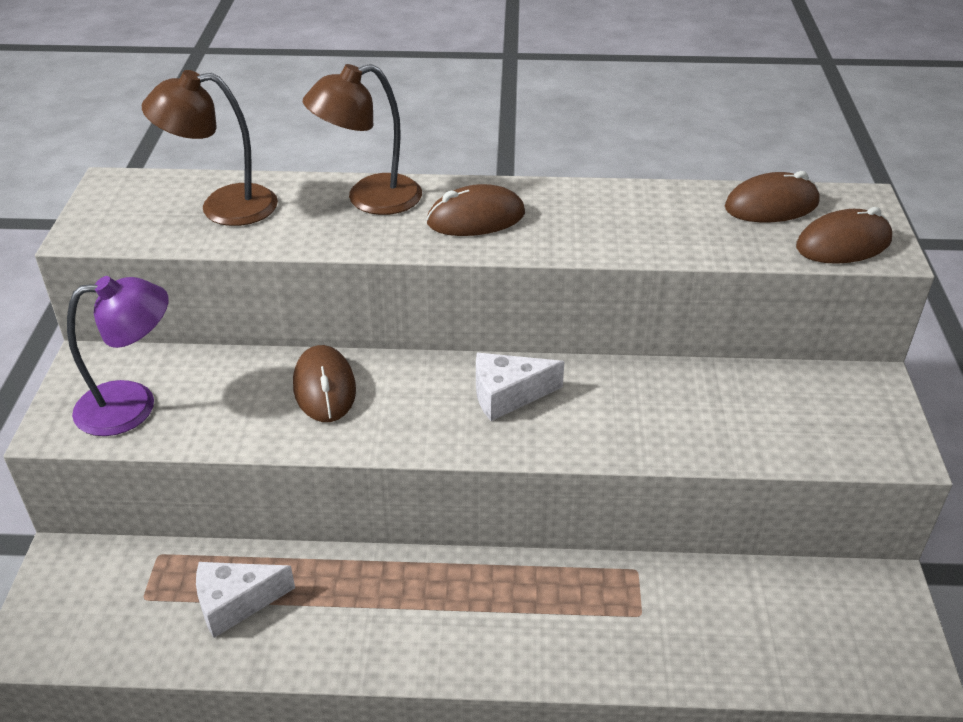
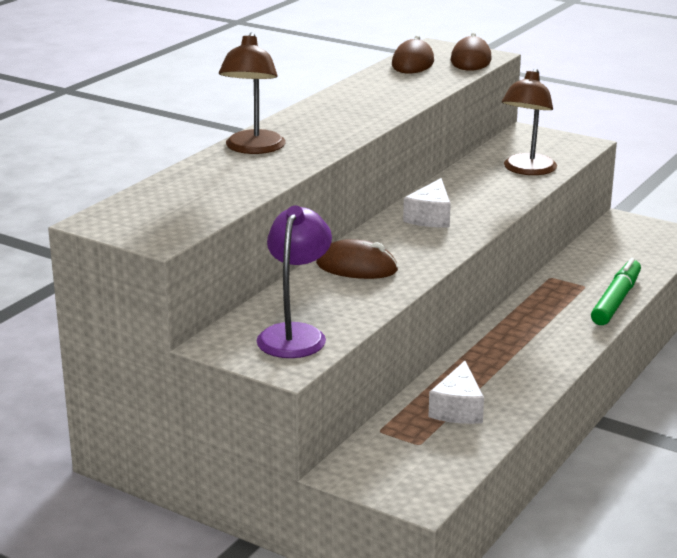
camera: 60 degrees left, 15 degrees down
brown lamp [142,70,278,226] -> brown lamp moved to [502,68,557,175]
brown mouse [426,184,525,236] -> none
none -> green marker [591,258,641,325]

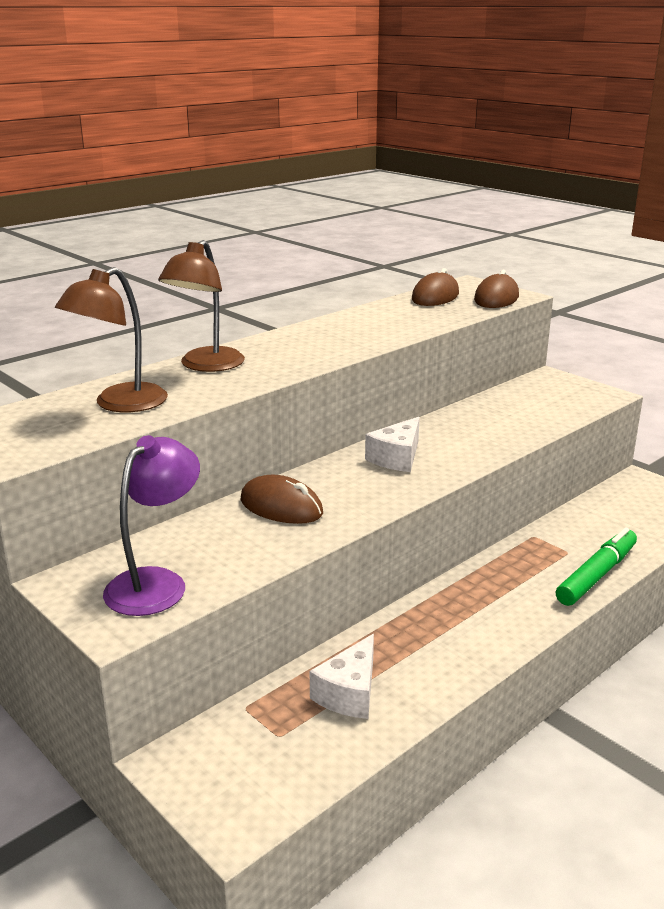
camera: 15 degrees right, 0 degrees up
brown lamp [502,68,557,175] -> brown lamp moved to [55,267,168,412]

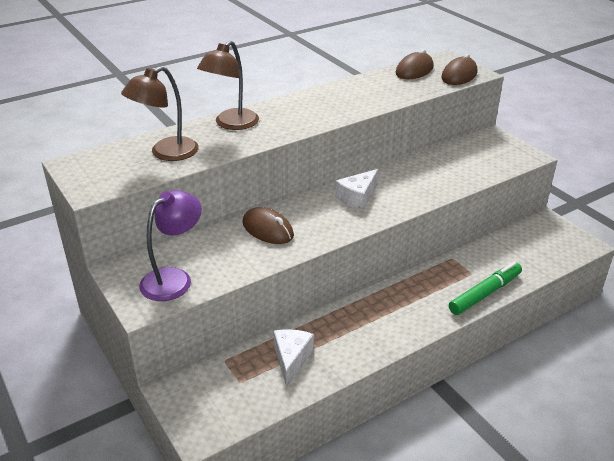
camera: 10 degrees right, 10 degrees up
white cheese [310,634,374,719] -> white cheese turned 150 degrees clockwise [273,329,314,387]

